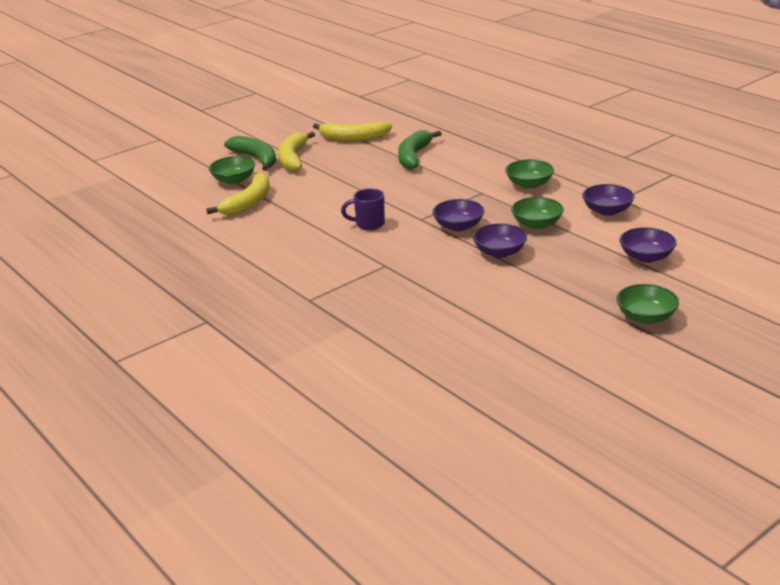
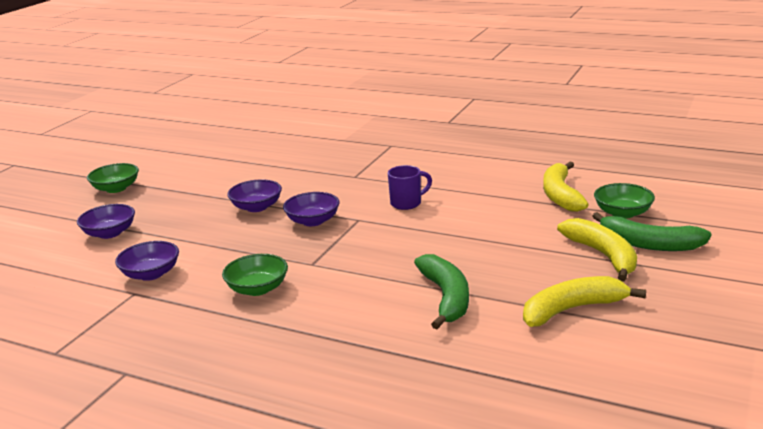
camera: 155 degrees right, 5 degrees down
green bowl [511,197,564,229] -> none

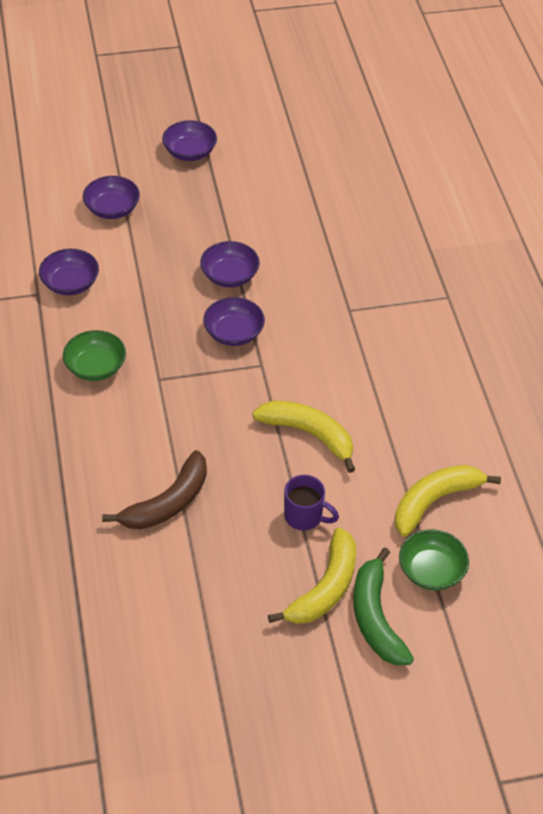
camera: 50 degrees right, 25 degrees up
green bowl [87,163,139,193] -> purple bowl [162,120,217,161]
purple mug [388,165,432,210] -> purple mug moved to [284,475,339,530]
green banana [414,254,469,329] -> brown banana [102,450,207,530]
yellow banana [523,276,646,327] -> yellow banana moved to [252,401,355,473]

